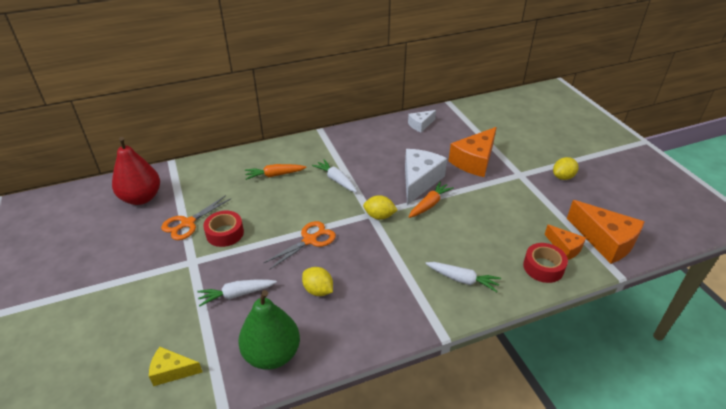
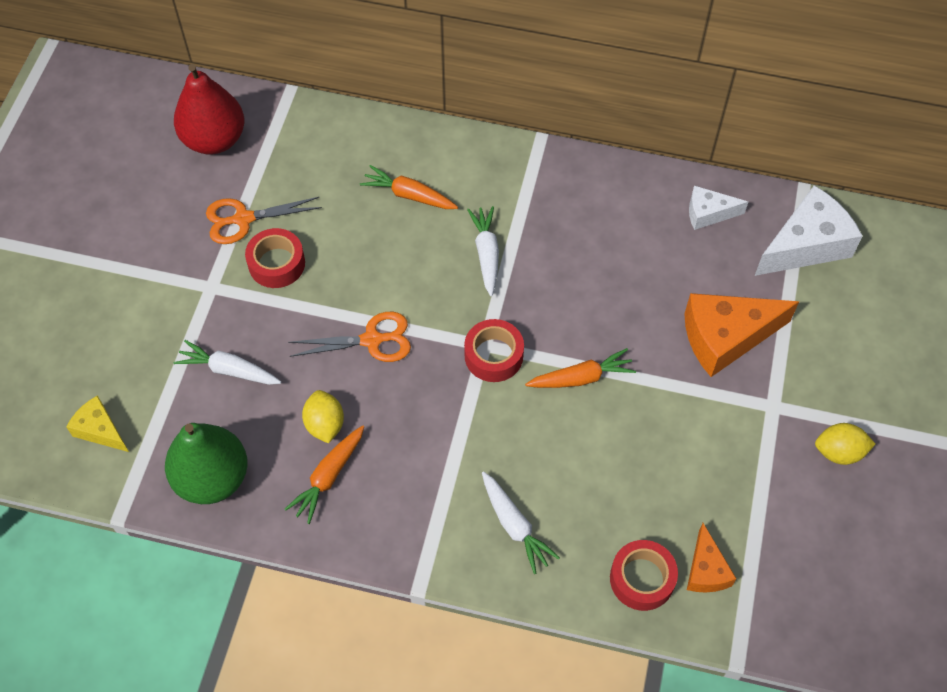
camera: 35 degrees right, 20 degrees up
yellow lemon [363,195,398,220] -> red tape [464,319,524,382]
white cheese [405,149,447,205] -> white cheese moved to [755,185,863,276]
orange cheese [567,200,645,264] -> none
none -> orange carrot [285,425,364,524]

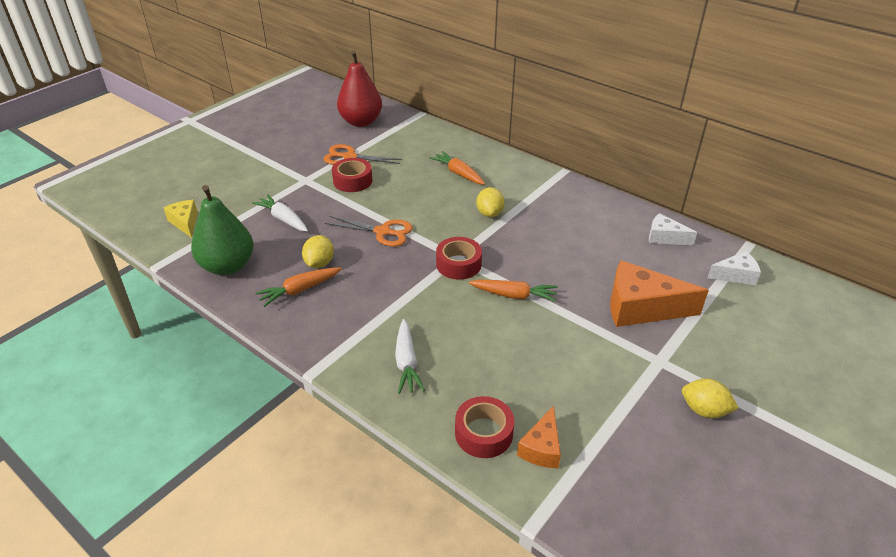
camera: 25 degrees right, 20 degrees down
white carrot [467,206,499,296] -> yellow lemon [476,187,504,217]
white cheese [755,185,863,276] -> white cheese [707,251,761,285], size x0.55

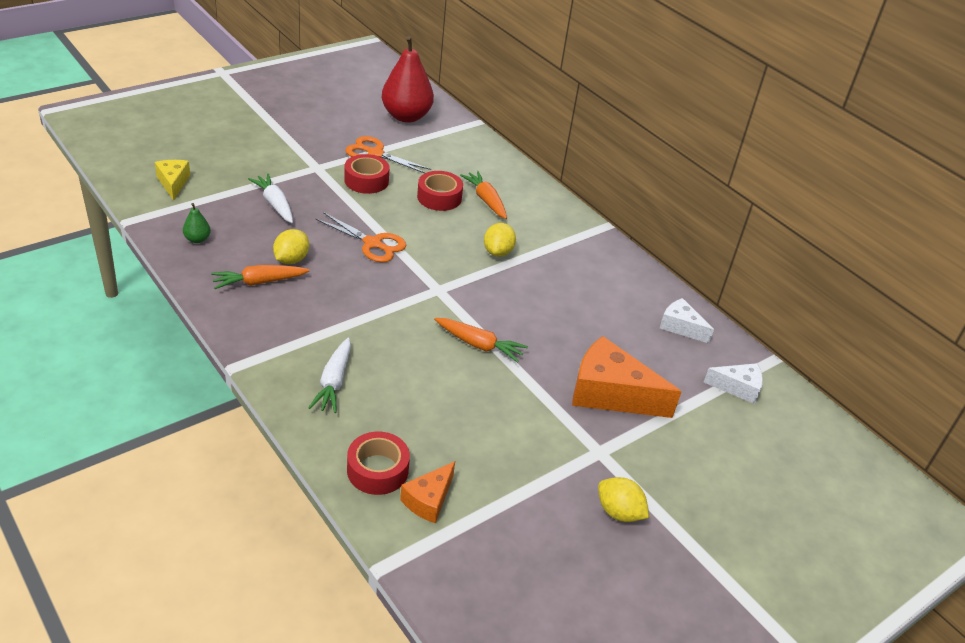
camera: 10 degrees right, 0 degrees up
green pear [191,185,254,275] -> green pear [183,203,211,243], size x0.43
red tape [436,237,482,280] -> red tape moved to [417,171,463,211]

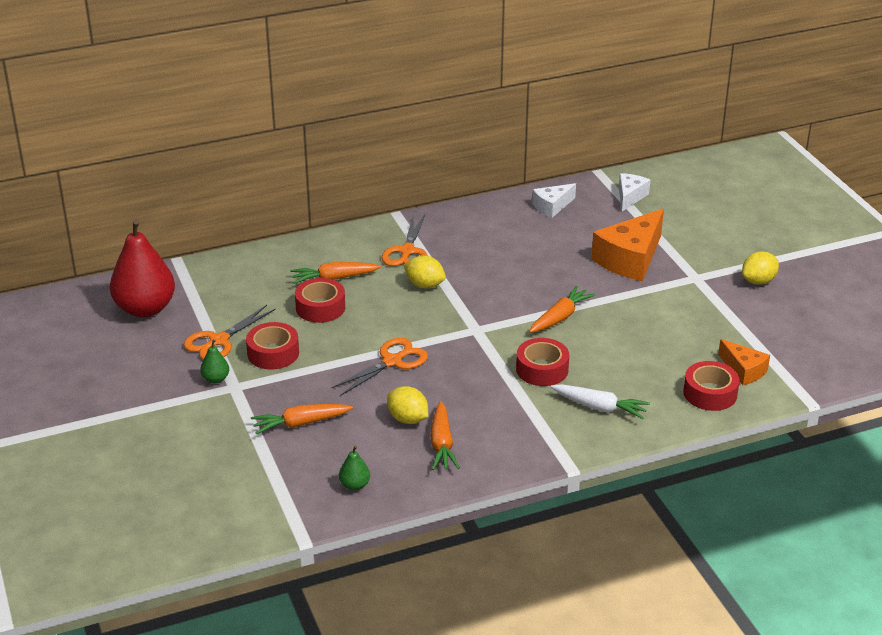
camera: 70 degrees left, 5 degrees down
yellow cheese [155,160,190,201] -> none
white carrot [248,173,293,223] -> orange carrot [251,404,353,434]
none -> green pear [200,340,229,383]
none -> orange scissors [382,215,428,266]
none -> red tape [516,338,569,386]

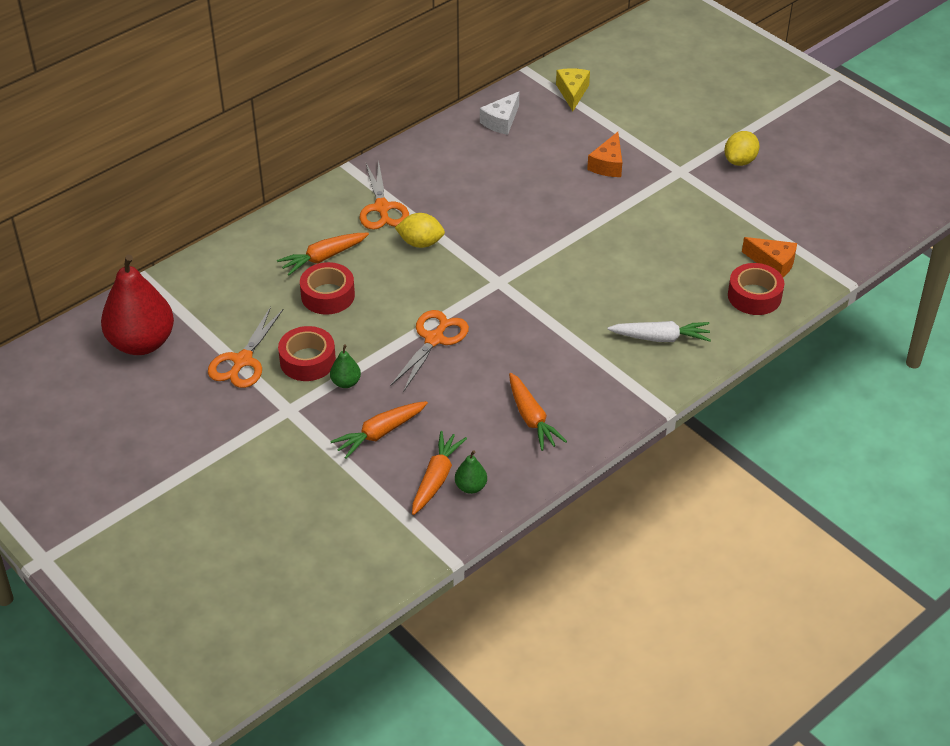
camera: 20 degrees left, 10 degrees up
green pear [200,340,229,383] -> green pear moved to [330,345,361,388]
yellow lemon [387,386,428,424] -> none
red tape [516,338,569,386] -> none
orange carrot [529,286,595,333] -> orange carrot moved to [412,431,467,515]
orange cheese [591,209,664,281] -> orange cheese [587,132,622,177], size x0.55
white cheese [619,173,650,211] -> yellow cheese [556,68,590,111]

